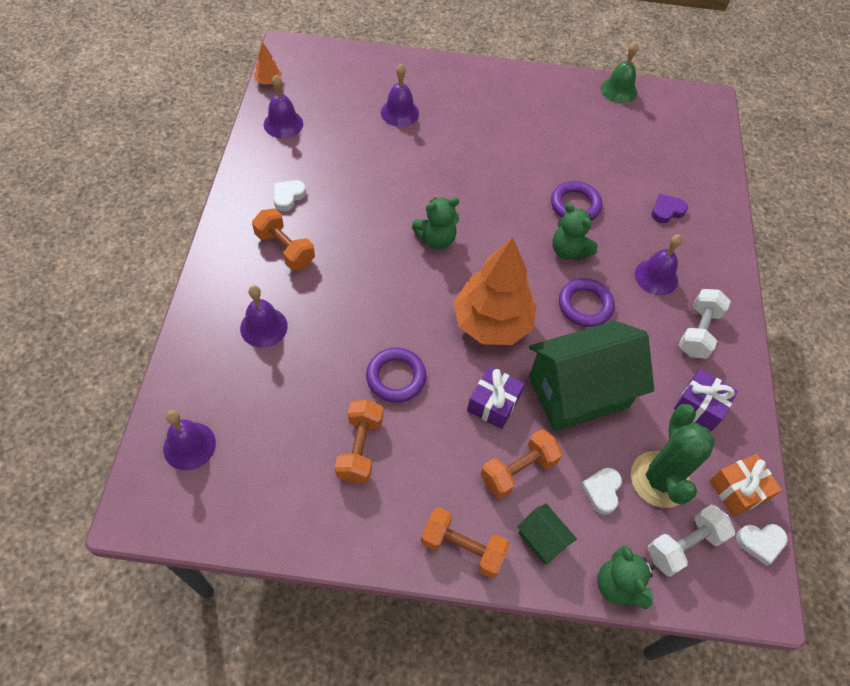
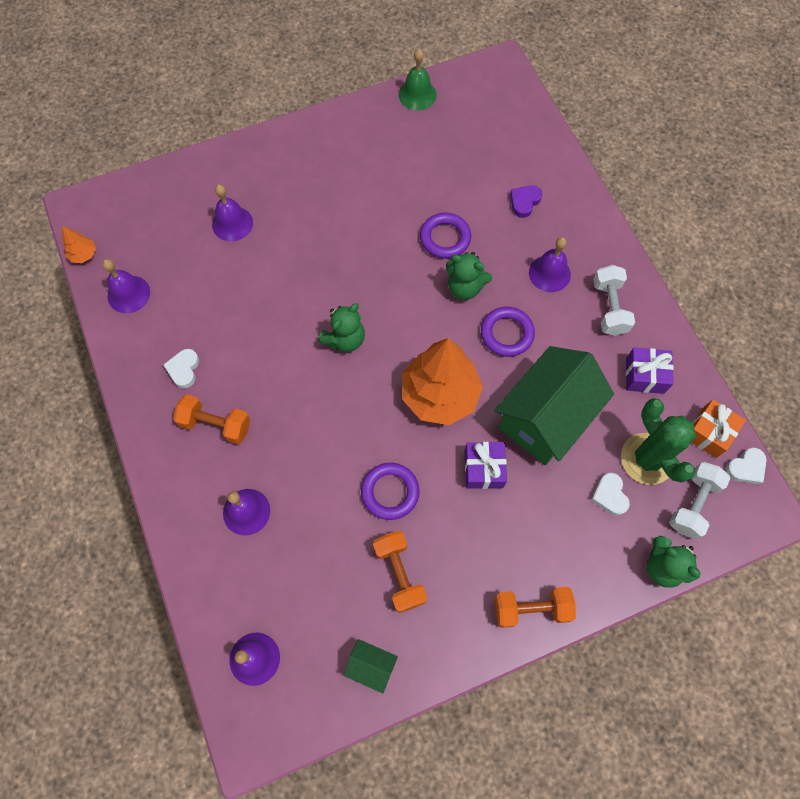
camera: 25 degrees left, 10 degrees up
orange dumbbell [481,429,562,499] -> none
green house [517,504,577,565] -> green house moved to [343,639,398,693]

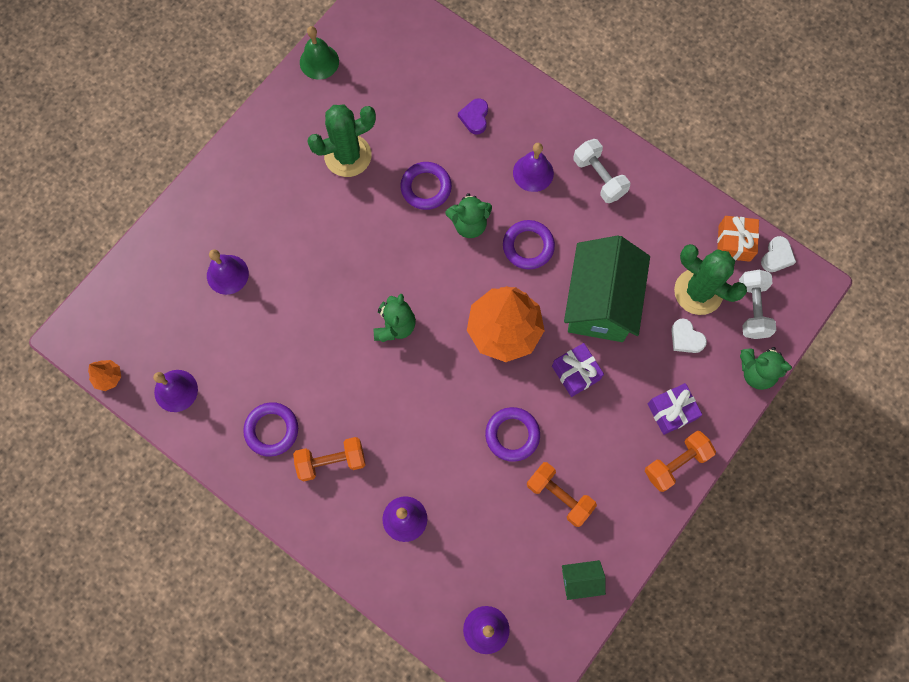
camera: 30 degrees left, 5 degrees up
white heart [163,349,199,388] -> purple ring [243,402,298,457]
purple gift [626,348,673,394] -> purple gift moved to [647,383,702,435]
none -> green cactus [307,105,376,177]

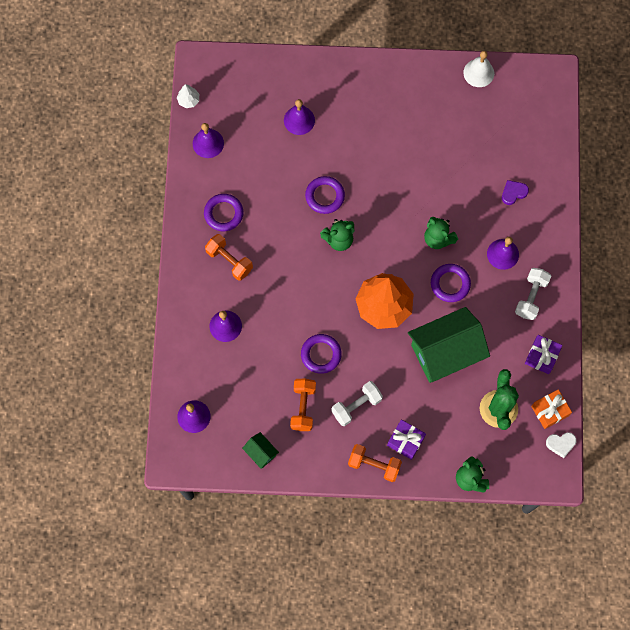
camera: 55 degrees right, 0 degrees up
orange tree [88,360,121,391] -> white tree [177,84,199,108]
green bell [300,26,339,80] -> white bell [464,51,494,87]
green cactus [307,105,376,177] -> none
purple ring [400,162,452,210] -> purple ring moved to [305,176,345,214]
purple gift [552,343,604,397] -> purple gift moved to [525,335,562,374]
white heart [671,318,707,353] -> none
white dumbbell [739,270,776,339] -> white dumbbell moved to [331,381,383,426]

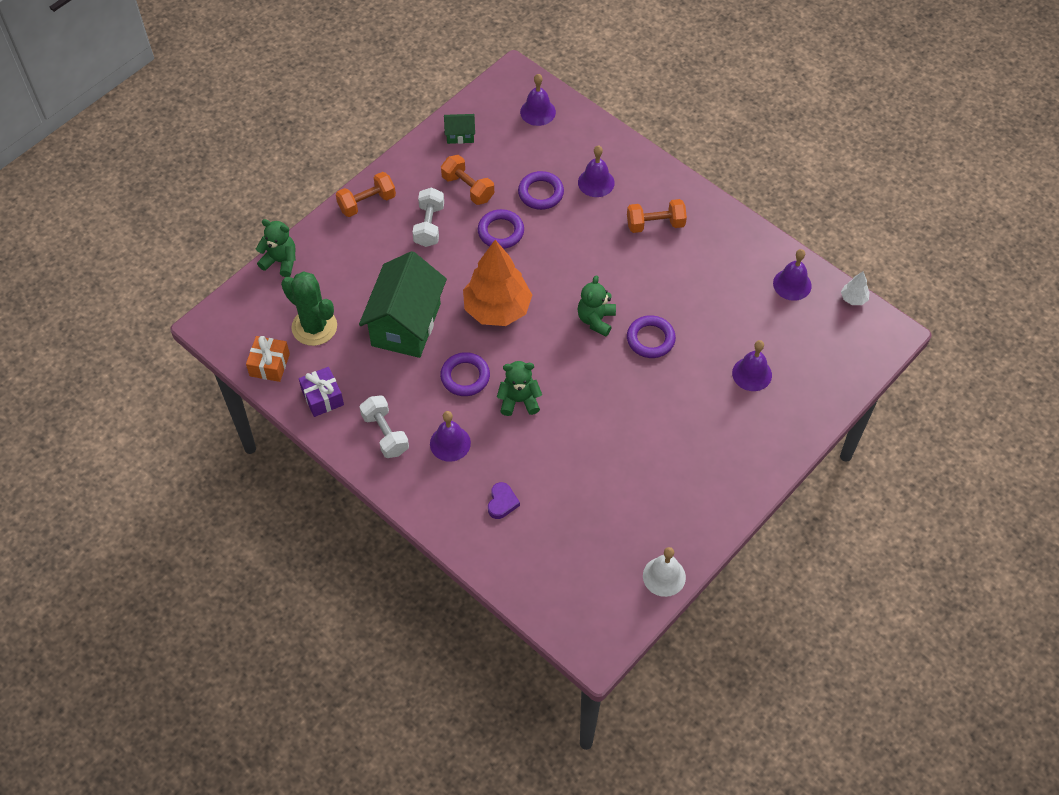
camera: 130 degrees right, 15 degrees down
purple ring [204,194,243,231] -> purple ring moved to [518,171,564,210]
purple gift [387,420,426,460] -> none
white heart [546,432,577,458] -> none

